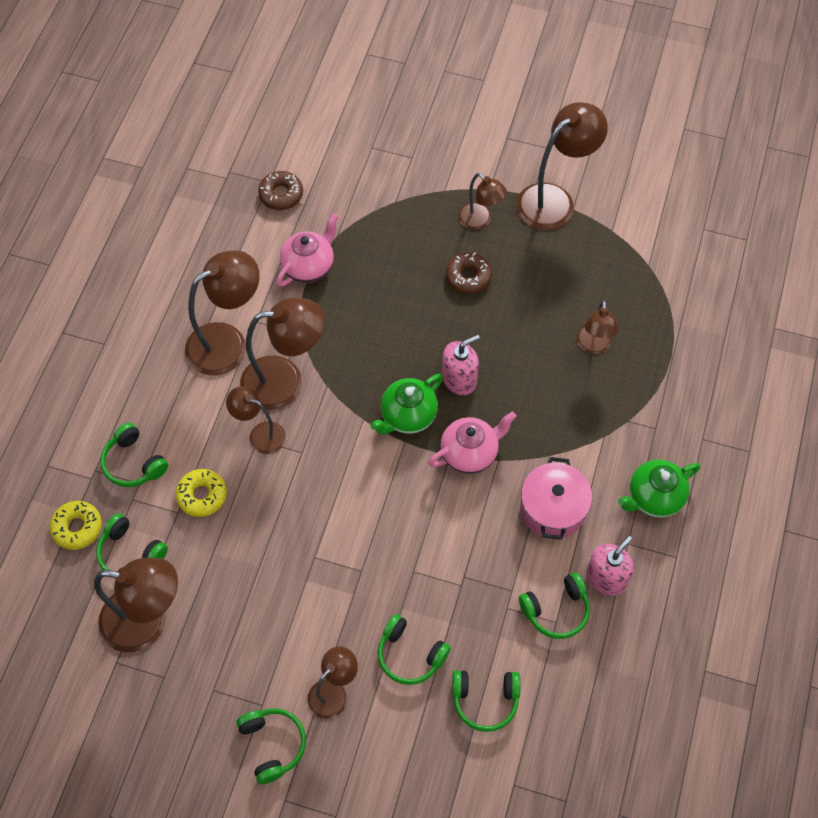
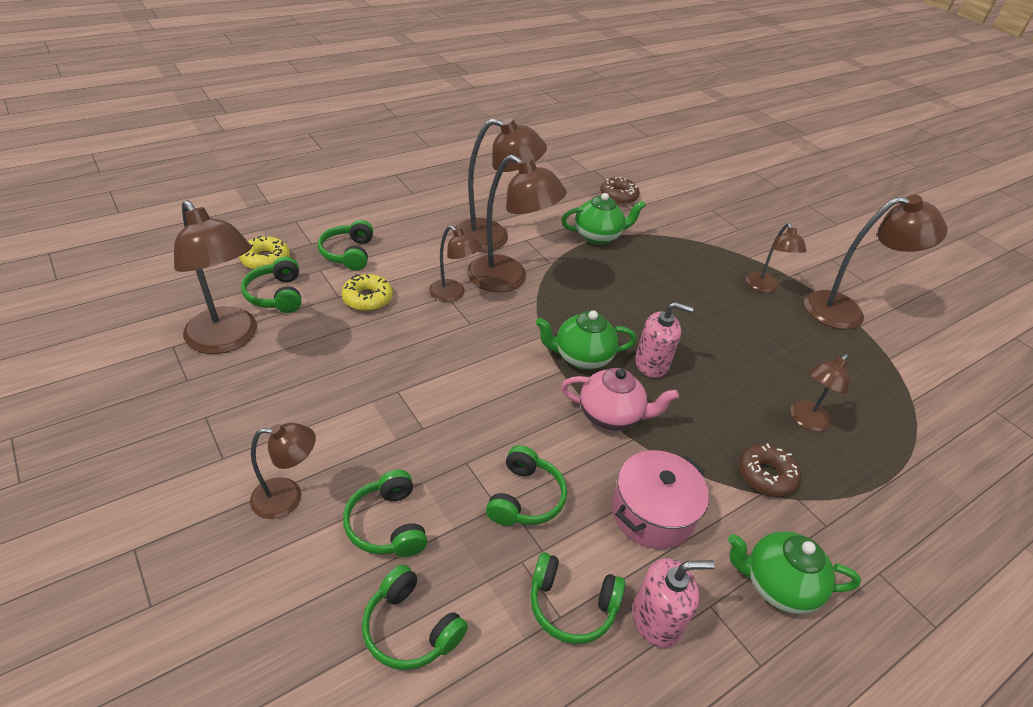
camera: 35 degrees right, 20 degrees down
brown lamp [226,386,286,454] -> brown lamp turned 150 degrees clockwise [429,226,482,302]
green headphones [236,708,306,784] -> green headphones moved to [486,445,567,526]
pink teapot [276,214,338,287] -> green teapot [561,193,646,245]
brown donut [446,252,492,294] -> brown donut moved to [739,443,801,497]

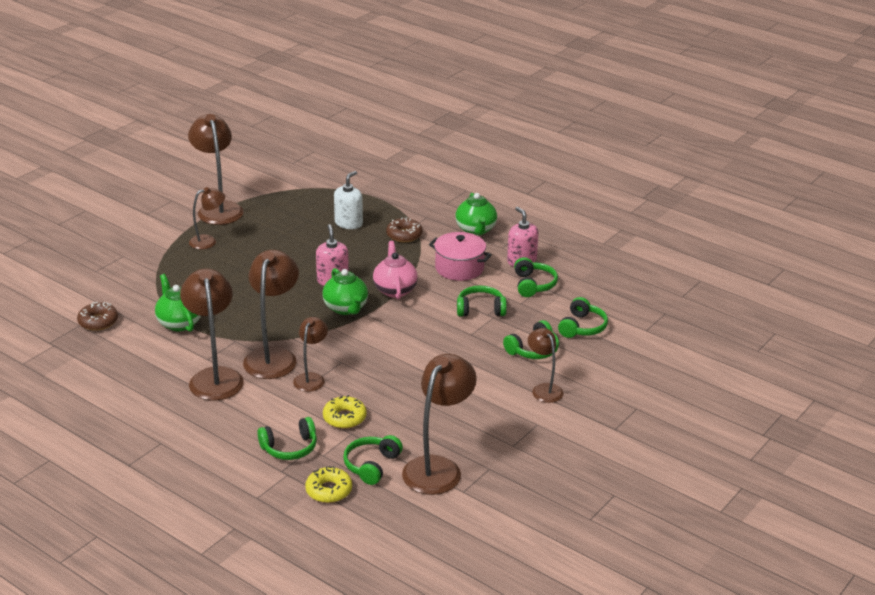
camera: 105 degrees left, 10 degrees down
green headphones [241,257,302,313] -> green headphones turned 150 degrees clockwise [343,435,403,485]
brown lamp [791,354,850,432] -> white soap dispenser [334,171,363,229]

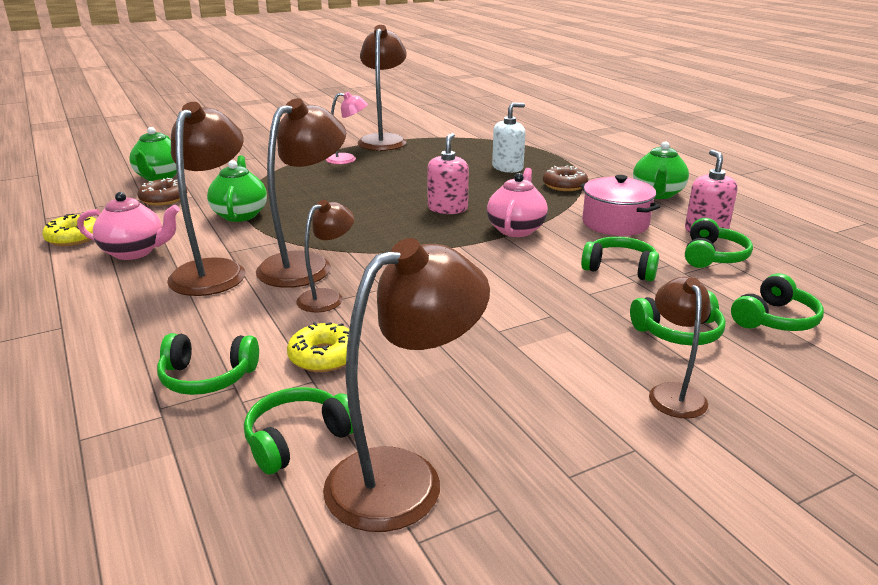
camera: 25 degrees right, 5 degrees down
brown lamp [189,187,225,249] -> pink lamp [326,92,368,164]
yellow donut [305,466,352,503] -> yellow donut moved to [42,214,96,246]
green teapot [322,268,368,315] -> green teapot moved to [129,127,177,181]
none -> pink teapot [77,192,180,260]

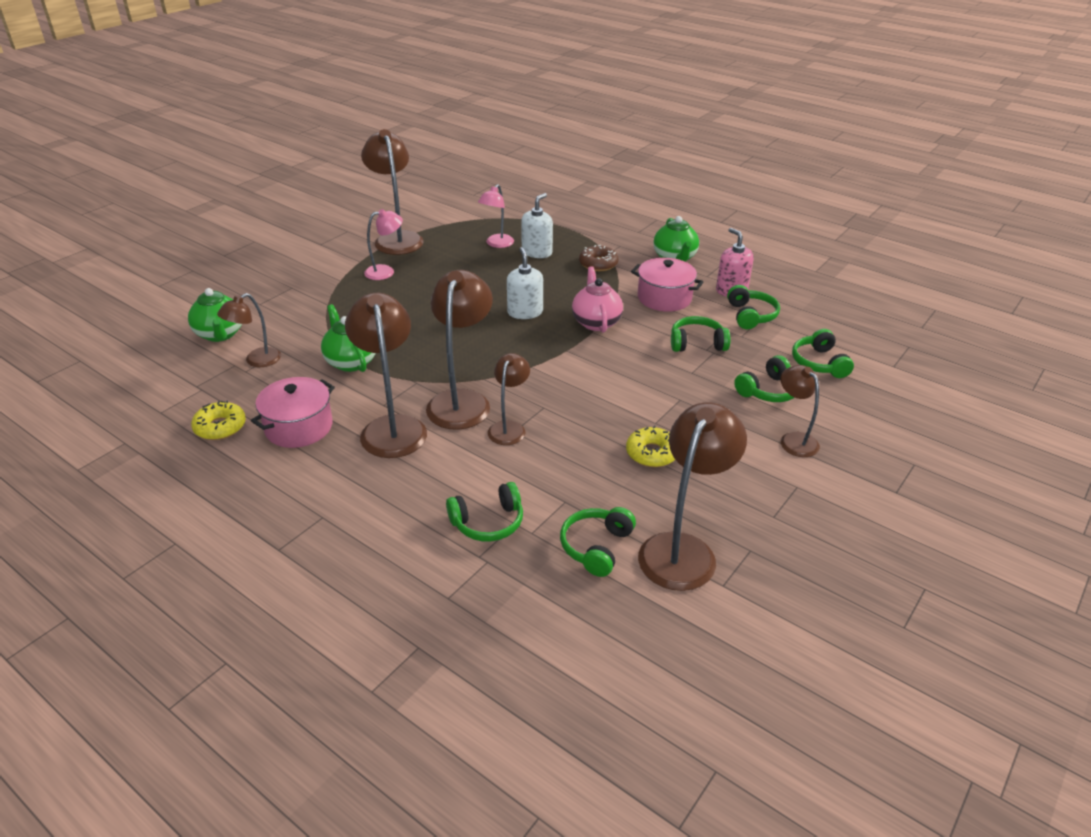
camera: 25 degrees left, 10 degrees up
pink teapot [77,192,180,260] -> pink pot [251,377,335,448]
brown donut [138,178,187,206] -> brown lamp [217,293,281,367]
yellow donut [287,322,349,372] -> yellow donut moved to [626,425,675,467]
pink soap dispenser [427,133,469,214] -> white soap dispenser [507,247,543,319]
green headphones [731,273,824,331] -> green headphones turned 150 degrees clockwise [792,329,854,378]
none -> pink lamp [478,184,514,248]

